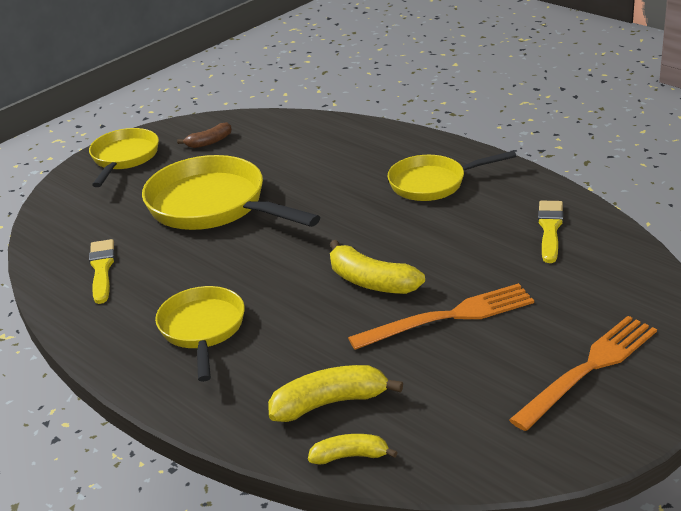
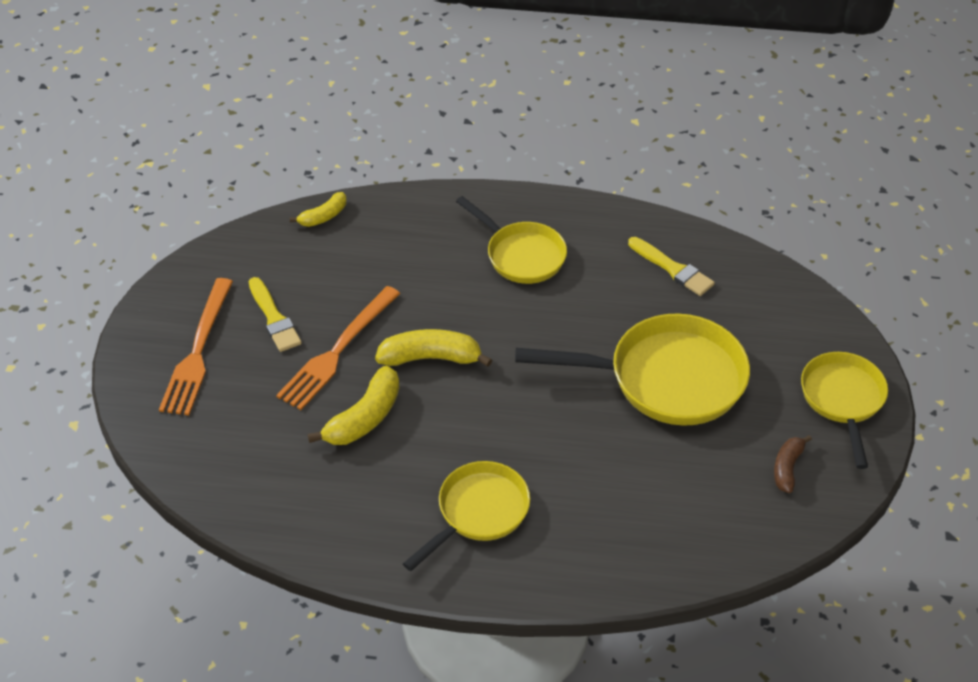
camera: 140 degrees right, 15 degrees up
yellow pan [89,128,159,187] -> yellow pan turned 150 degrees counterclockwise [801,352,888,469]
yellow banana [268,365,403,422] -> yellow banana moved to [307,366,399,445]
yellow brush [538,201,563,263] -> yellow brush moved to [249,277,302,352]

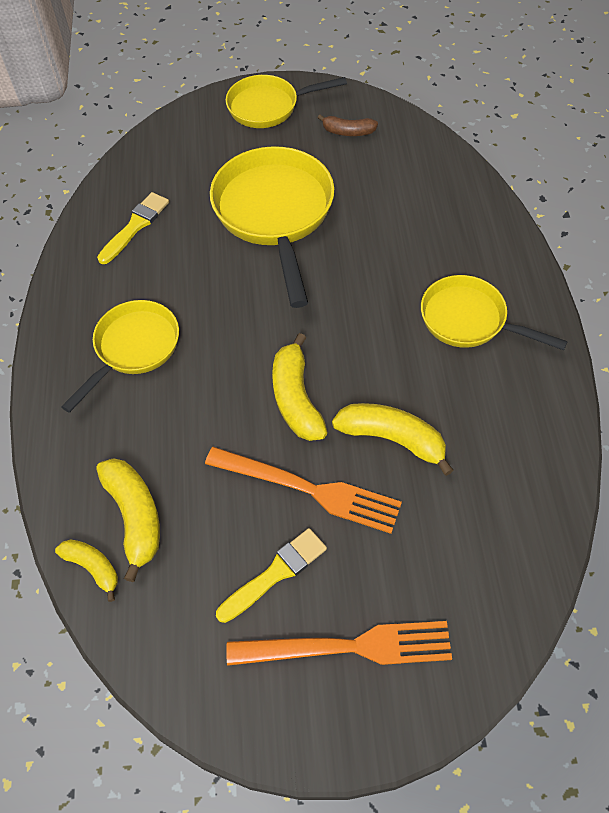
camera: 100 degrees left, 10 degrees up
none -> yellow banana [96,458,160,582]

